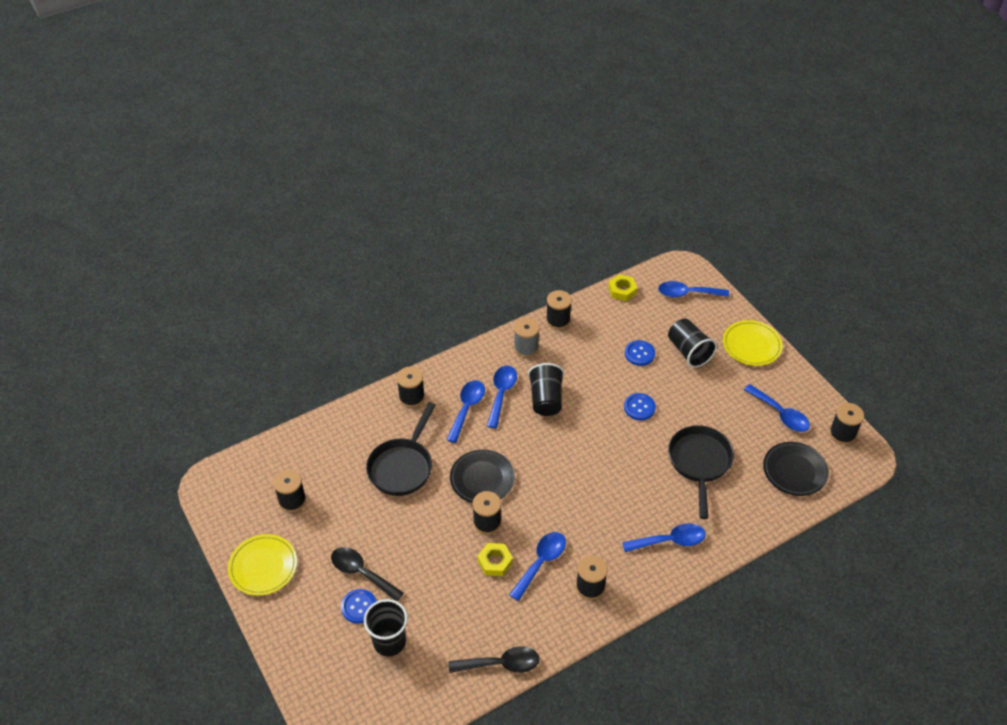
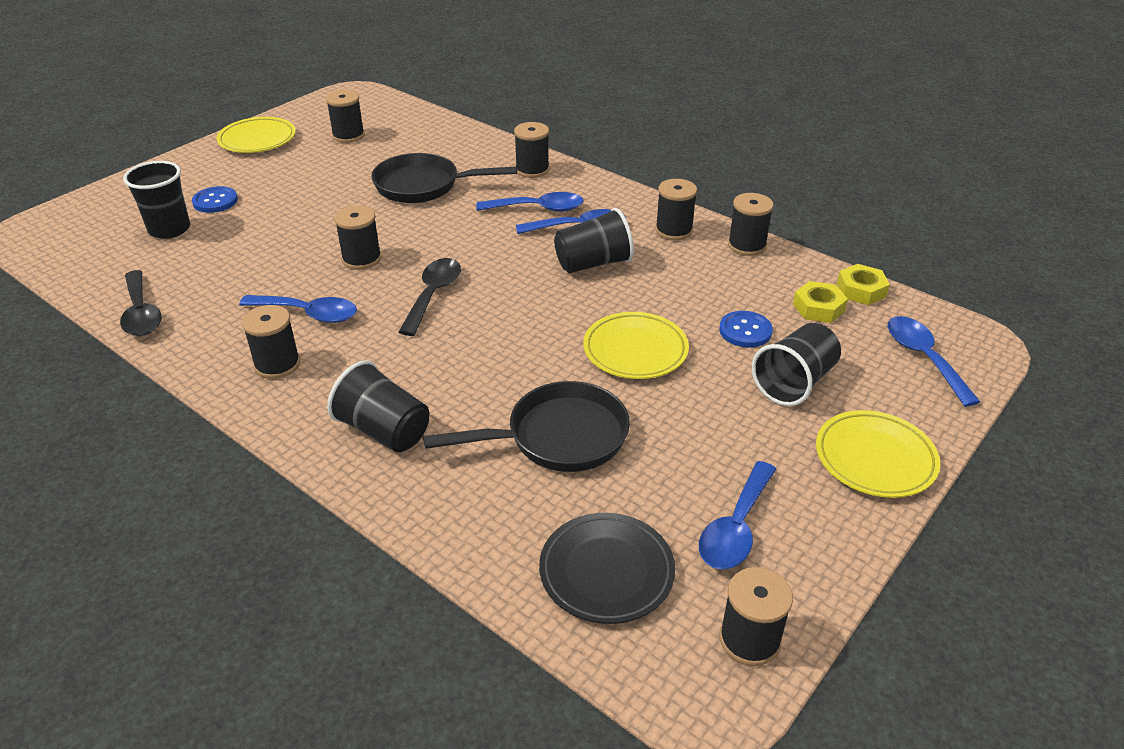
camera: 70 degrees right, 10 degrees down
black spoon [331,547,404,601] -> black spoon moved to [399,258,461,336]
black plate [450,449,515,503] -> none
yellow nut [478,543,513,576] -> yellow nut moved to [793,281,848,323]
grey spool [514,318,540,357] -> black spool [655,179,697,240]
blue spoon [622,523,706,552] -> black cup [327,360,429,452]
blue button [624,393,656,420] -> yellow plate [583,312,689,379]

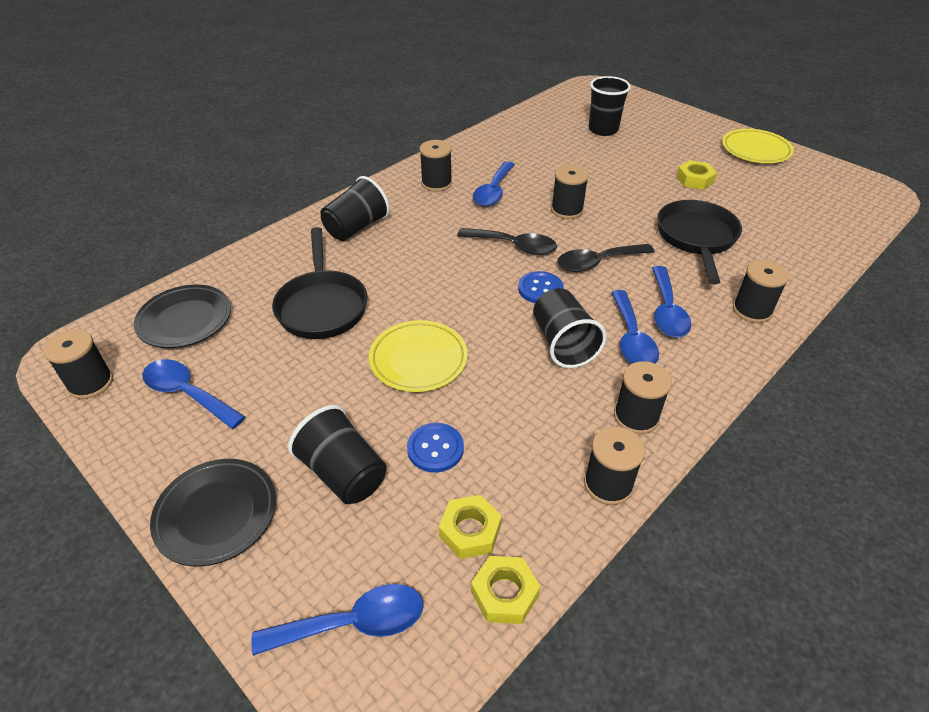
camera: 95 degrees right, 5 degrees up
black spoon [120,270,162,336] -> black spoon moved to [557,244,655,272]
blue button [192,186,238,213] -> blue button moved to [518,271,564,303]
black spool [326,90,365,143] -> none
yellow plate [816,410,940,498] -> black plate [150,459,276,567]
none -> yellow nut [676,160,717,190]

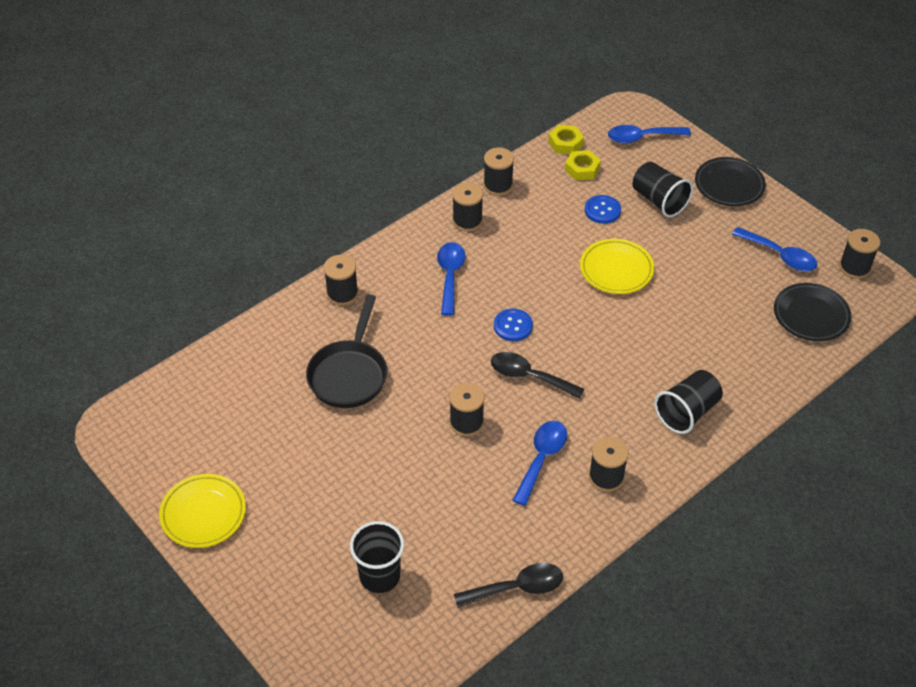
camera: 175 degrees left, 5 degrees up
black pan [272,227,367,339] -> none
black cup [533,288,607,368] -> none
black spoon [557,244,655,272] -> black spoon moved to [454,563,563,608]
blue spoon [652,266,691,337] -> none
yellow nut [676,160,717,190] -> none

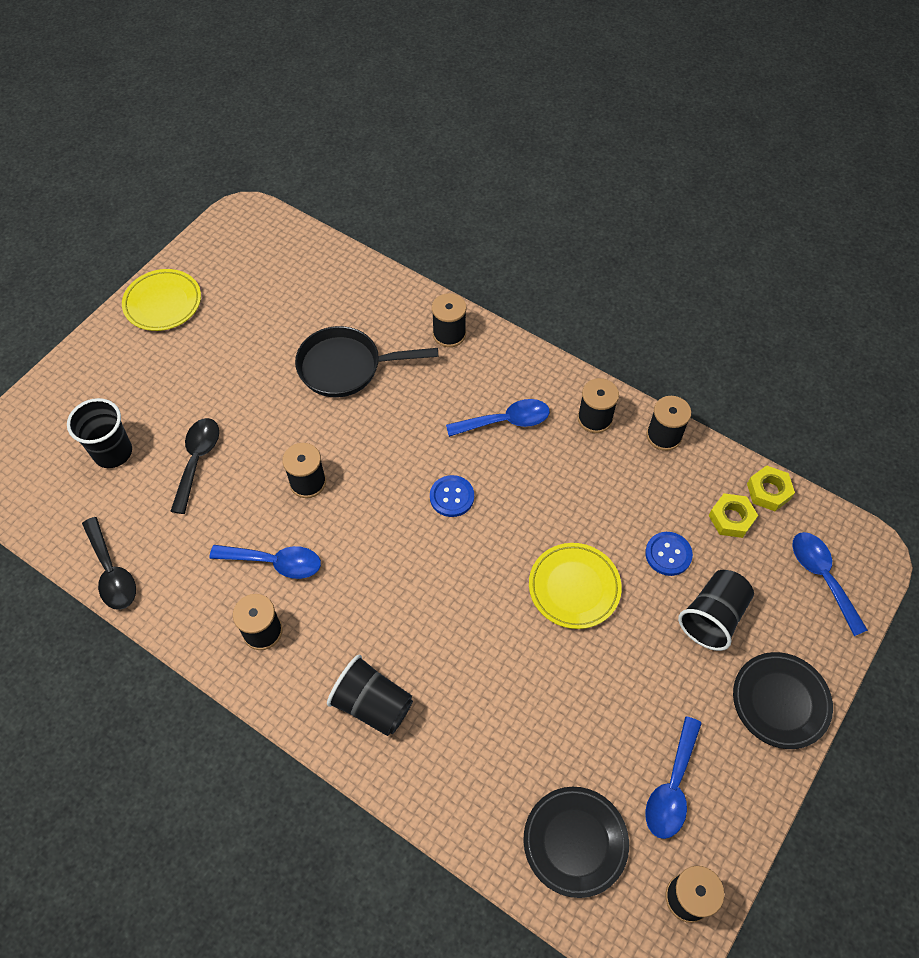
camera: 75 degrees right, 10 degrees up
black spoon [491,352,585,399] -> black spoon moved to [170,418,219,514]

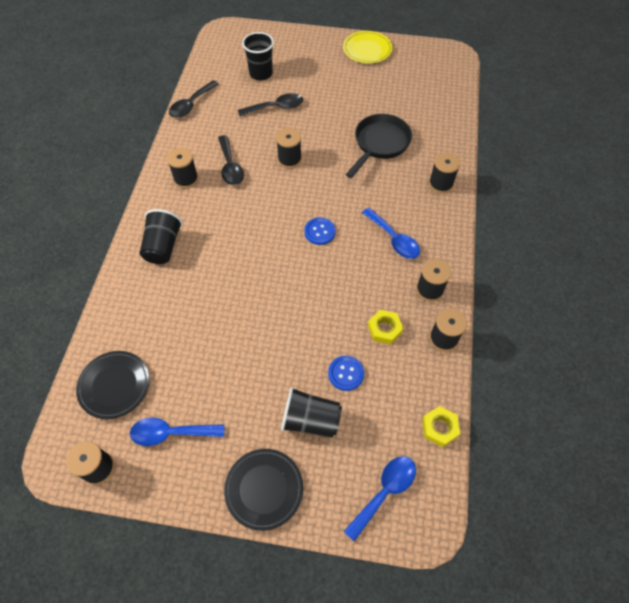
camera: 65 degrees right, 0 degrees up
blue spoon [209,545,321,579] -> black spoon [218,135,244,185]
black pan [295,326,438,397] -> black pan turned 60 degrees clockwise [346,114,412,178]
yellow plate [529,543,622,629] -> none
yellow nut [709,493,758,538] -> yellow nut moved to [368,310,403,344]

